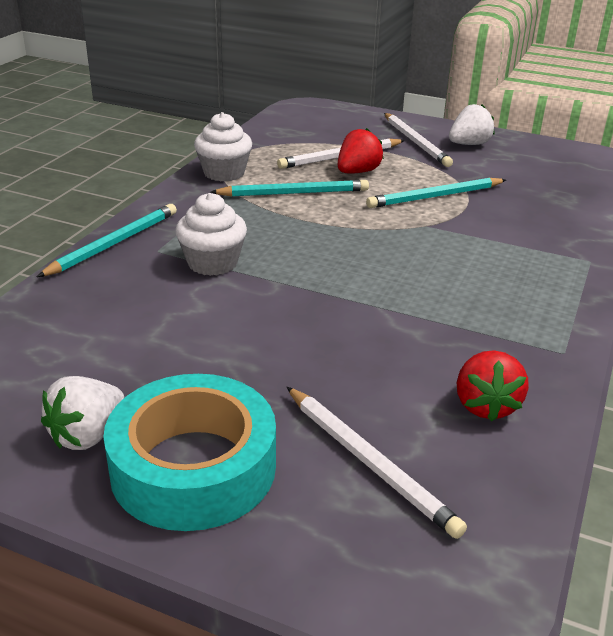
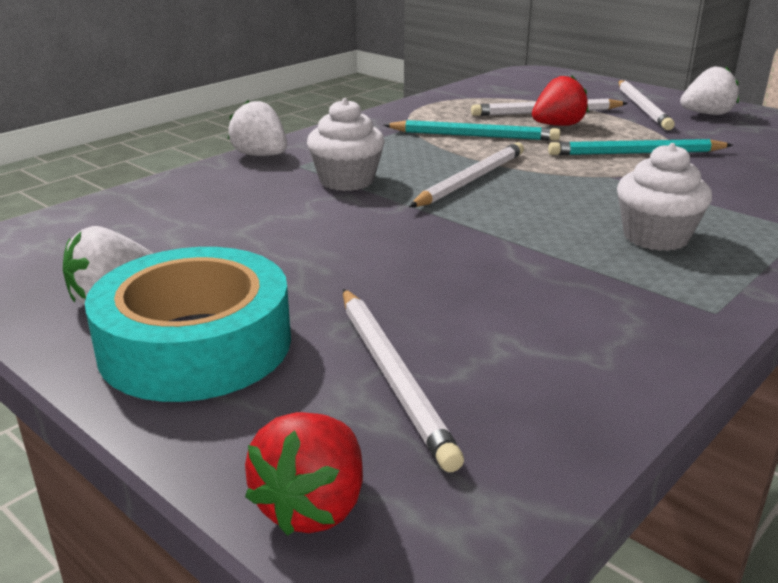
camera: 20 degrees right, 5 degrees down
turquoise pencil [37,204,177,277] -> white strawberry [228,100,287,156]
white cupcake [194,112,252,182] -> white cupcake moved to [617,143,712,251]
red strawberry [456,350,529,422] -> red strawberry moved to [245,412,363,536]
none -> white pencil [409,142,524,207]

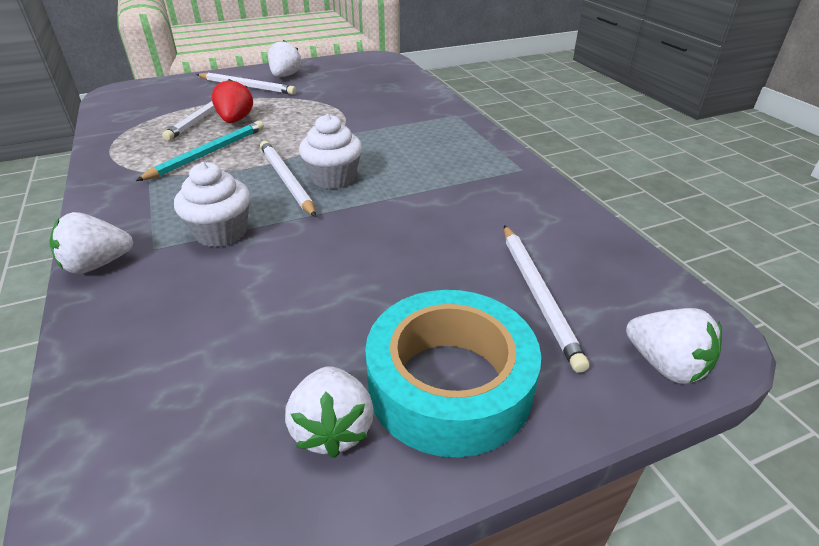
camera: 65 degrees left, 10 degrees up
red strawberry [245,412,363,536] -> white strawberry [626,308,722,384]
white pencil [343,289,464,472] -> white pencil turned 75 degrees clockwise [504,225,589,373]
turquoise pencil [548,139,733,155] -> none
white cupcake [617,143,712,251] -> white cupcake moved to [299,114,362,189]

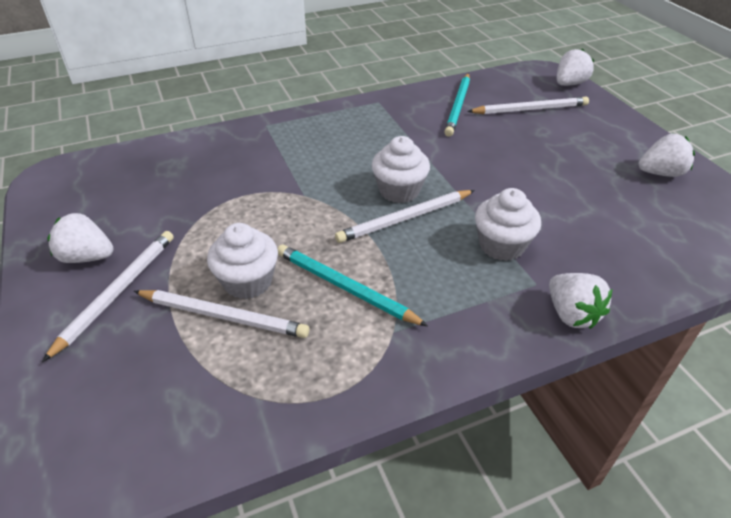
camera: 90 degrees left, 5 degrees up
red strawberry [212,79,253,123] -> white cupcake [207,223,278,299]
turquoise tape [365,290,541,458] -> none
none -> turquoise pencil [444,73,470,137]

